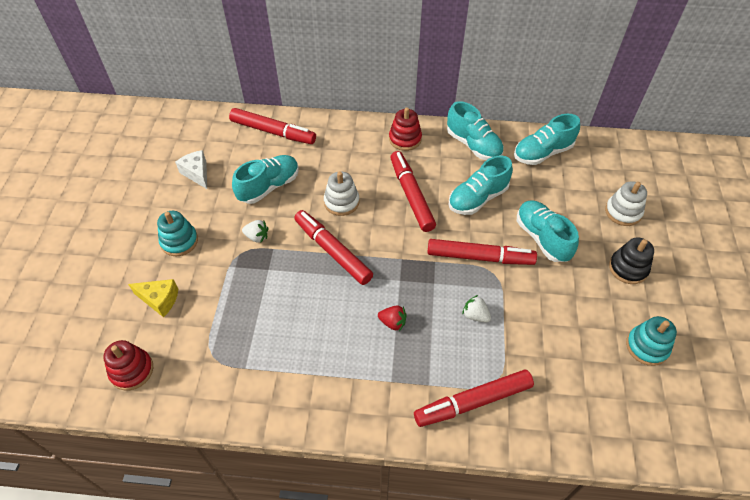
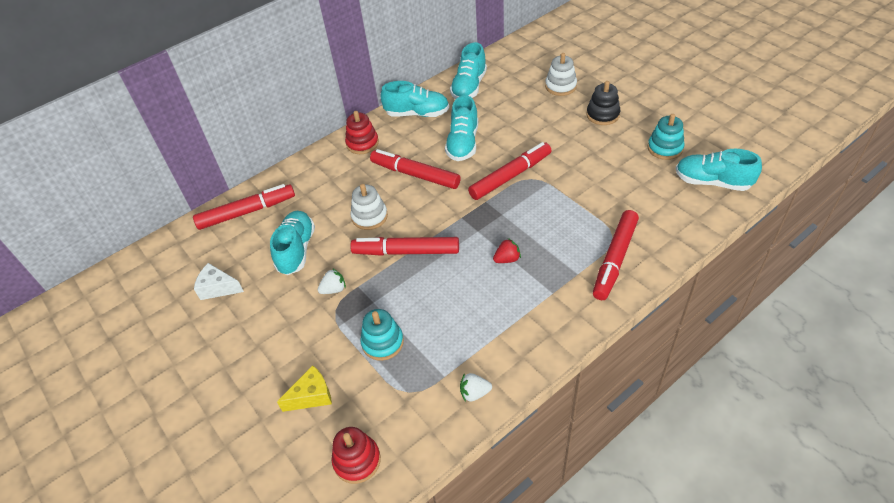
camera: 40 degrees left, 5 degrees down
turquoise stacking toy [157,211,198,256] -> turquoise stacking toy moved to [360,309,404,361]
white strawberry [462,295,491,322] -> white strawberry moved to [460,373,492,402]
turquoise shoe [517,200,579,262] -> turquoise shoe moved to [676,149,762,191]

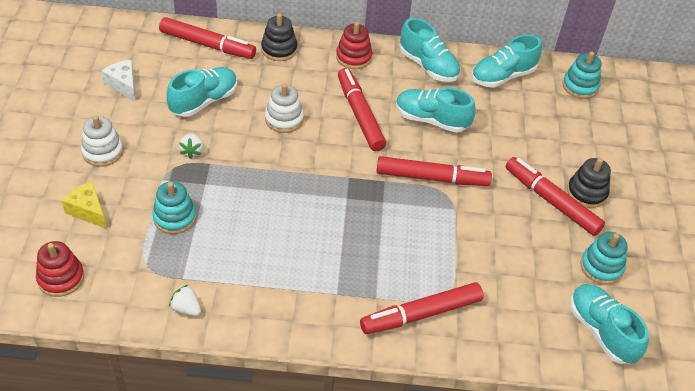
camera: 35 degrees right, 0 degrees up
yellow cheese [277,365,332,412] -> yellow cheese turned 150 degrees counterclockwise [61,182,107,229]
white strawberry [318,268,346,294] -> white strawberry turned 75 degrees clockwise [179,133,203,159]
red marker [350,237,459,256] -> red marker moved to [505,157,605,236]
turquoise shoe [445,95,478,161] -> turquoise shoe turned 60 degrees clockwise [396,87,476,133]
red strawberry [493,238,521,263] -> none
white stacking toy [545,53,577,96] -> white stacking toy moved to [81,115,123,167]
none -> black stacking toy [261,14,297,61]
none -> turquoise stacking toy [562,52,601,99]

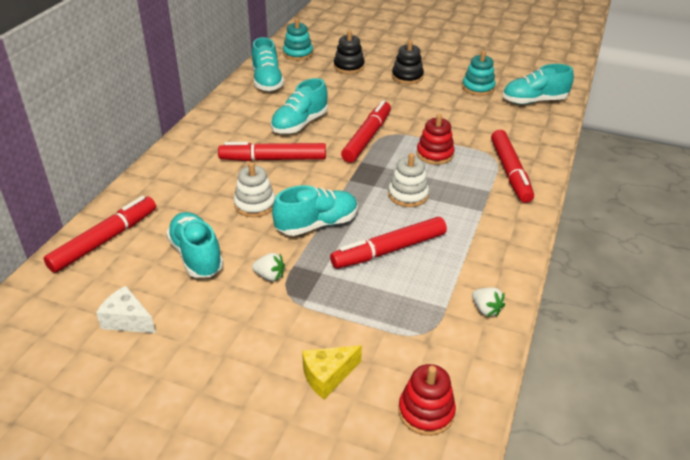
camera: 70 degrees left, 10 degrees down
white stacking toy [81,115,123,167] -> white stacking toy moved to [388,153,429,207]
white cheese [101,60,136,102] -> white cheese turned 45 degrees clockwise [96,286,156,333]
turquoise stacking toy [152,181,196,234] -> none
white strawberry [169,285,201,316] -> white strawberry turned 90 degrees counterclockwise [472,287,505,317]
black stacking toy [261,14,297,61] -> black stacking toy moved to [334,31,365,74]
red stacking toy [336,22,372,69] -> red stacking toy moved to [417,114,455,165]
turquoise shoe [400,18,460,82] -> turquoise shoe moved to [272,185,358,236]
red marker [505,157,605,236] -> red marker moved to [330,217,447,269]

